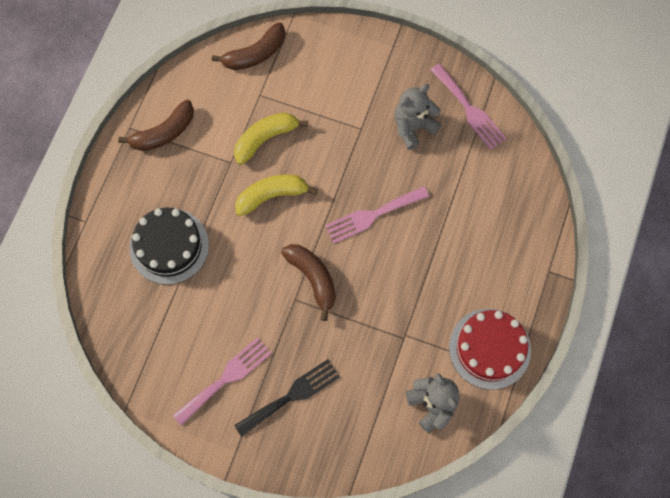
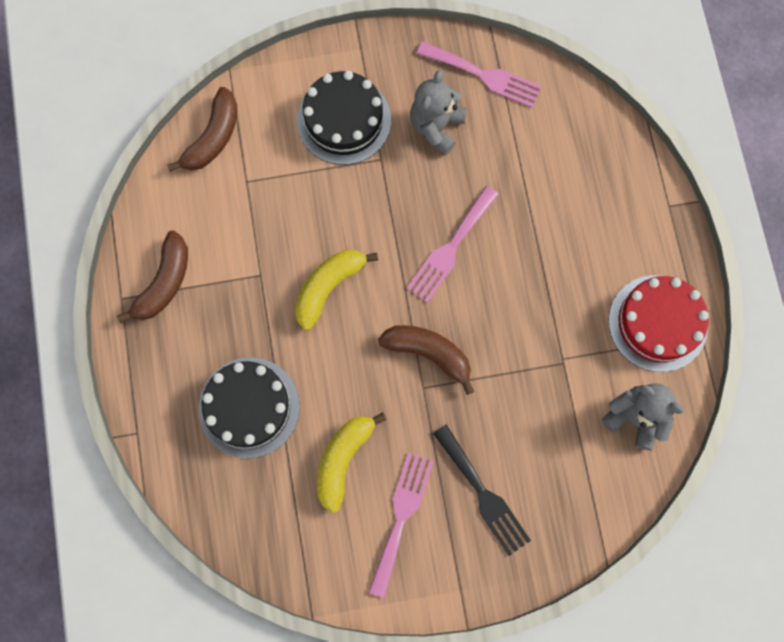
camera: 30 degrees left, 5 degrees up
yellow banana [234,113,308,165] -> yellow banana moved to [317,412,386,513]
black fork [234,359,340,437] -> black fork turned 120 degrees clockwise [433,425,531,556]
none -> black cake [297,71,391,165]

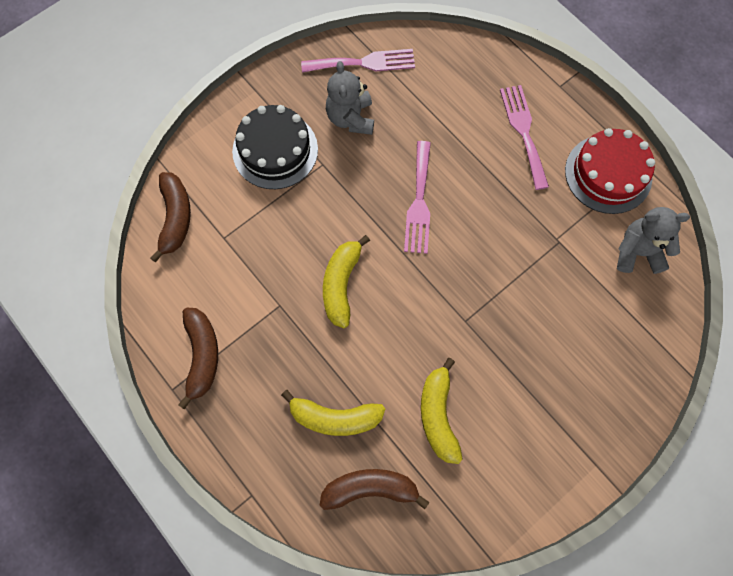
camera: 30 degrees left, 5 degrees down
black cake [199,358,300,458] -> yellow banana [281,390,385,436]
pink fork [369,452,434,598] -> pink fork moved to [500,85,549,190]
brown banana [378,325,474,395] -> brown banana moved to [320,469,430,510]
black fork [433,425,531,556] -> none

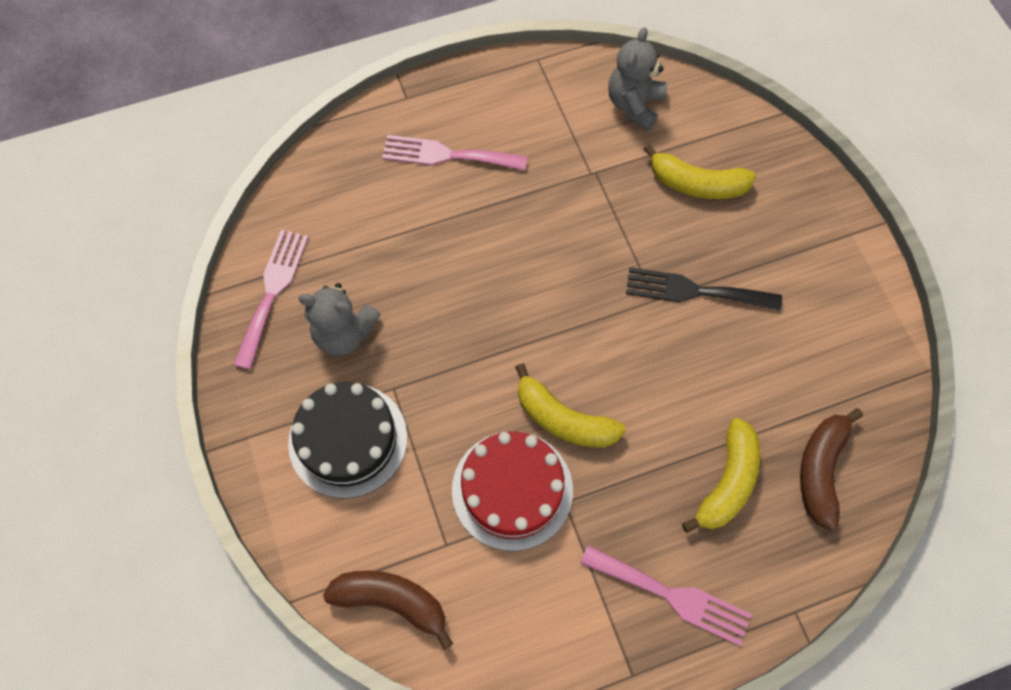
camera: 70 degrees left, 5 degrees down
brown banana [178,308,218,410] -> none
pink fork [404,141,431,254] -> pink fork moved to [580,545,752,646]
yellow banana [421,358,463,464] -> yellow banana moved to [643,144,756,199]
red cake [565,128,655,214] -> red cake moved to [452,432,573,551]
none -> black fork [626,267,782,311]

